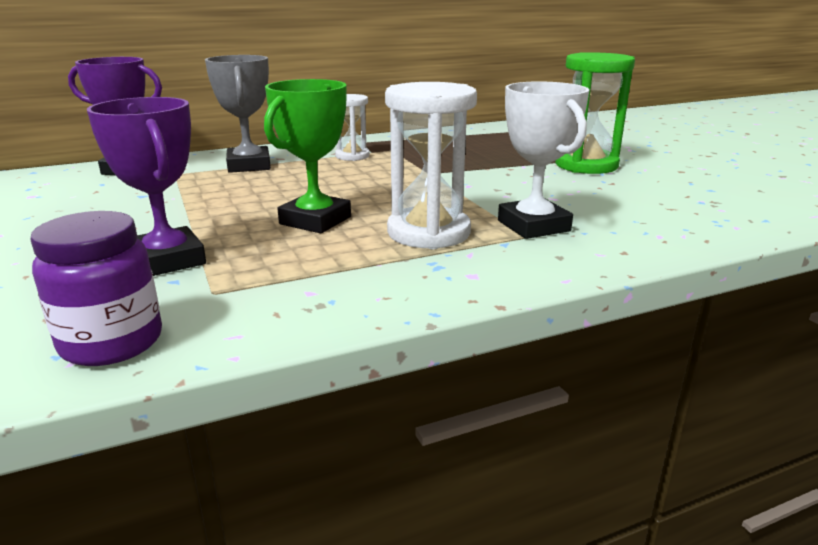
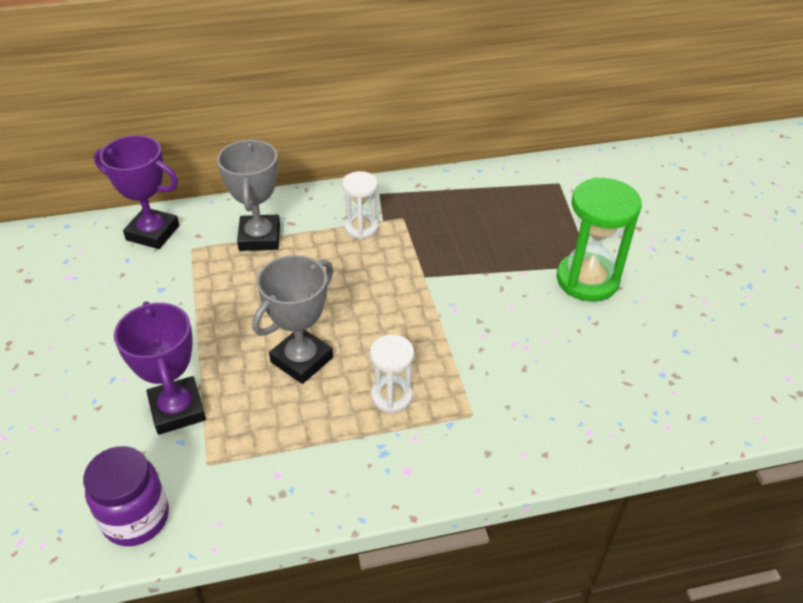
camera: 10 degrees right, 20 degrees up
green trophy [264,79,351,233] -> grey trophy [252,255,333,384]
white hourglass [385,82,477,249] -> white hourglass [370,335,414,413], size x0.59
white trophy [498,81,589,239] -> none

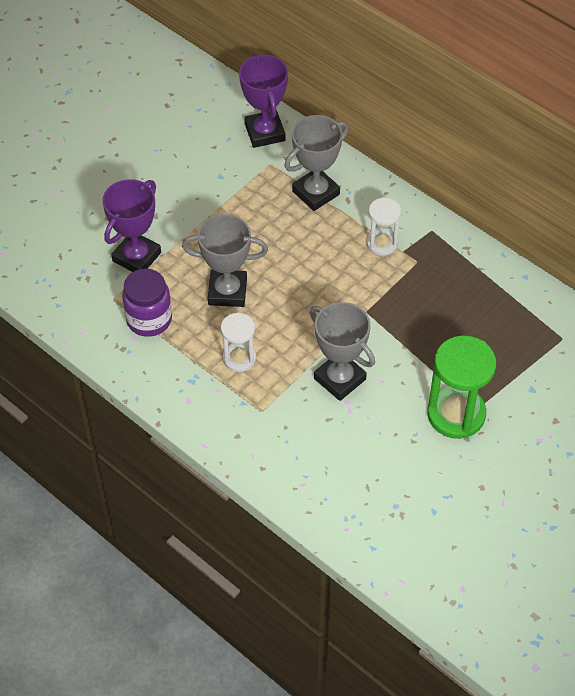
camera: 55 degrees right, 10 degrees up
purple jar [83,446,169,546] -> purple jar moved to [122,269,172,337]
none -> grey trophy [310,302,375,401]

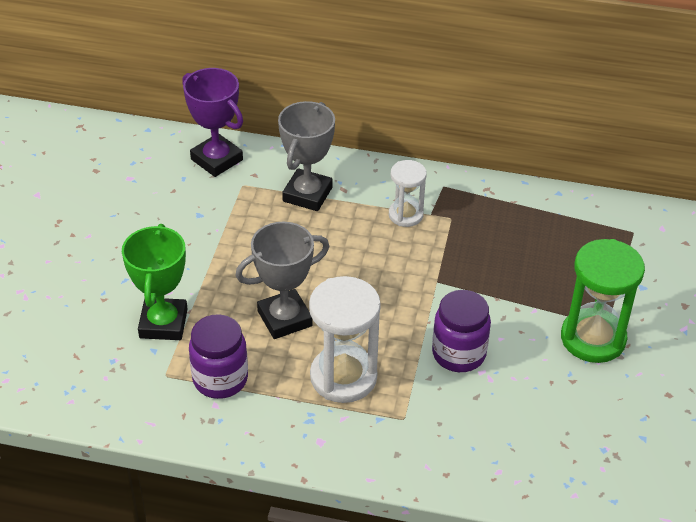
camera: 30 degrees left, 10 degrees down
purple trophy [102,179,161,272] -> green trophy [122,224,187,340]
white hourglass [221,313,256,372] -> white hourglass [309,276,381,403], size x1.71
grey trophy [310,302,375,401] -> purple jar [432,290,491,372]

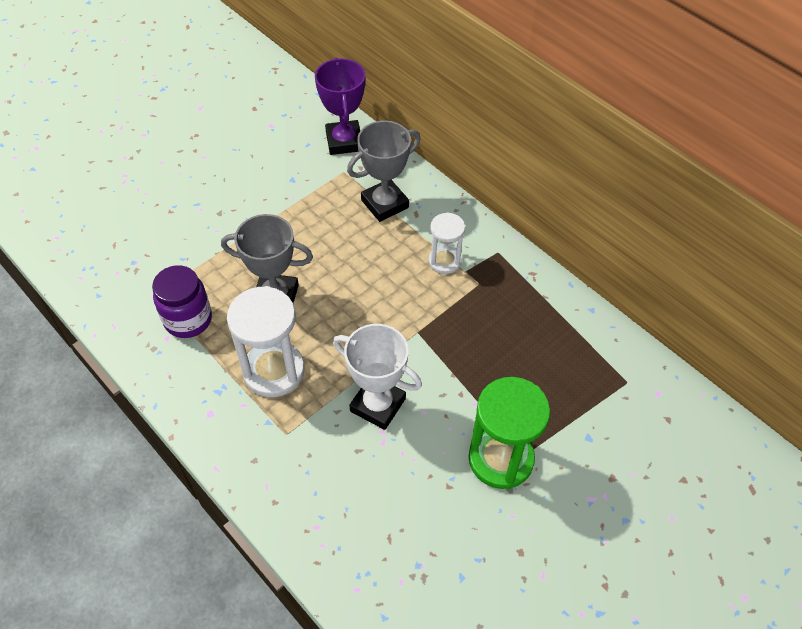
camera: 35 degrees right, 10 degrees up
green trophy [122,224,187,340] -> none
purple jar [432,290,491,372] -> white trophy [333,324,422,430]

